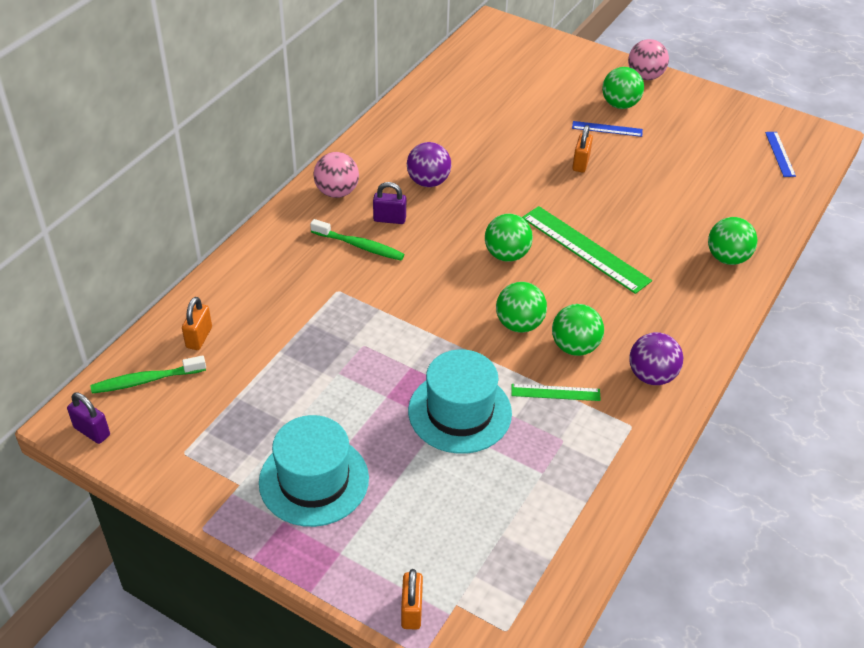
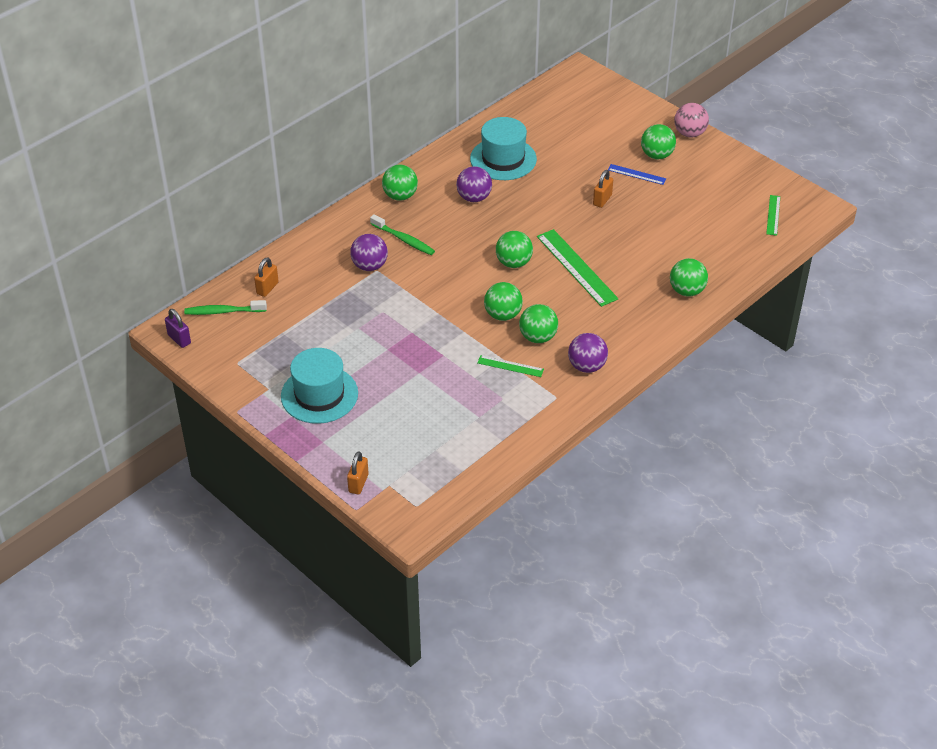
camera: 15 degrees right, 0 degrees up
pink ball [313,152,359,198] -> green ball [382,165,418,201]
purple padlock [373,182,406,224] -> none
turquoise hat [408,349,512,454] -> turquoise hat moved to [470,117,537,180]
blue ruler [765,132,796,177] -> green ruler [766,195,780,236]
none -> purple ball [350,234,388,271]

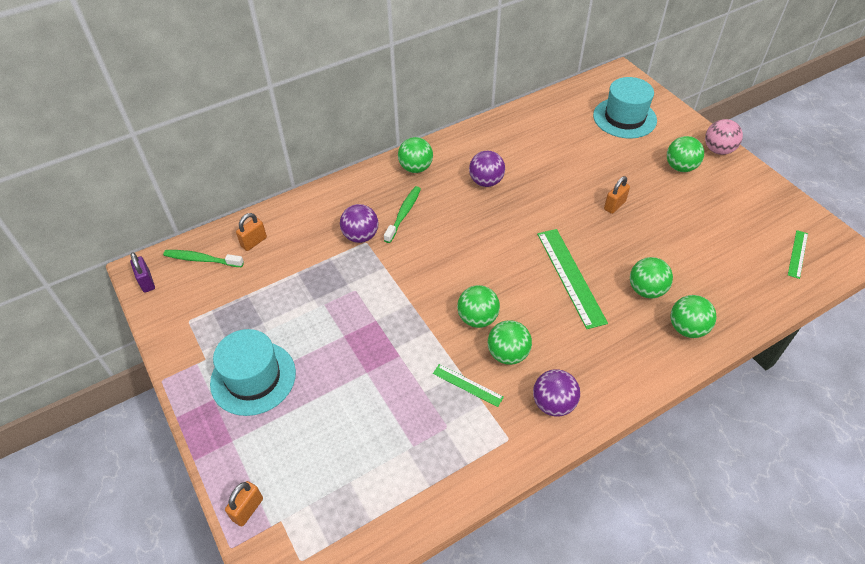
camera: 15 degrees right, 5 degrees up
green toothbrush [370,214,435,255] -> green toothbrush turned 120 degrees counterclockwise [384,186,421,243]
turquoise hat [470,117,537,180] -> turquoise hat moved to [593,77,657,139]
green ball [496,231,533,268] -> green ball moved to [630,257,673,298]
blue ruler [608,164,666,185] -> none

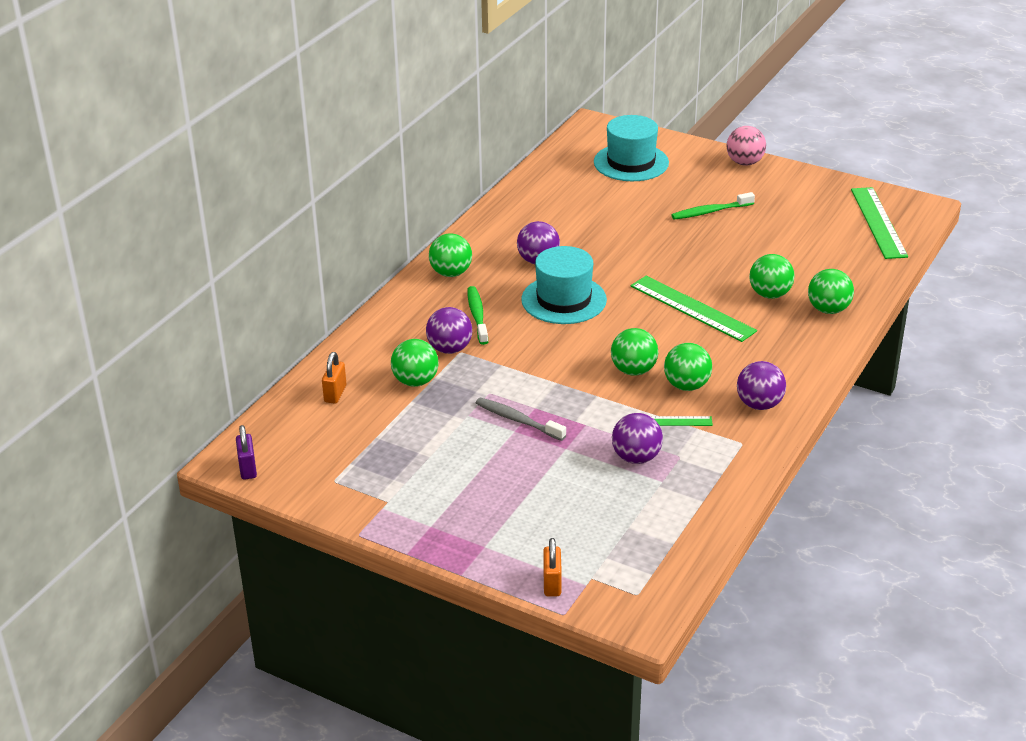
camera: 30 degrees left, 15 degrees down
purple padlock [130,252,155,293] -> purple padlock turned 45 degrees clockwise [236,425,257,480]
green toothbrush [163,250,244,267] -> green toothbrush moved to [672,192,755,220]
turquoise hat [210,329,296,416] -> turquoise hat moved to [521,246,607,324]
orange padlock [604,176,630,214] -> none
green ball [667,136,704,172] -> green ball moved to [391,339,439,387]
green ruler [788,230,808,279] -> green ruler [851,187,908,259], size x1.91
none -> grey toothbrush [476,398,566,441]
none -> purple ball [612,413,663,464]

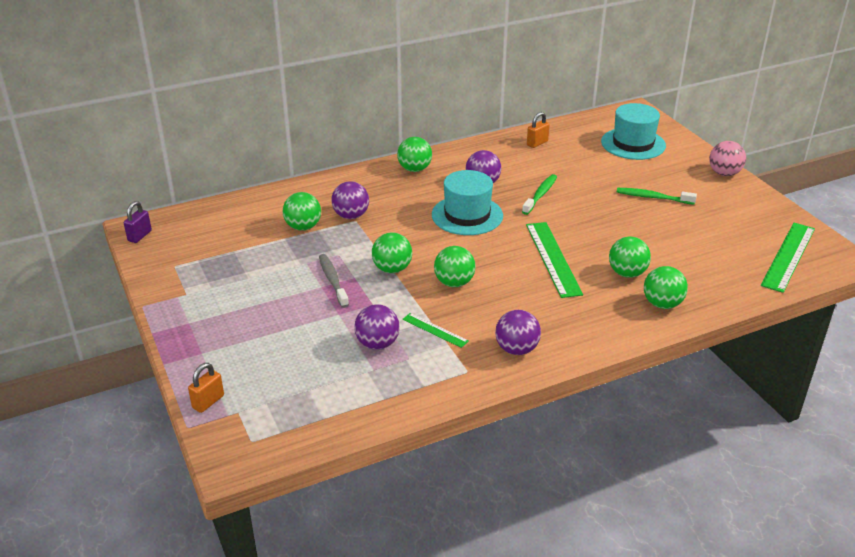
camera: 35 degrees right, 0 degrees up
orange padlock [322,352,346,404] -> orange padlock moved to [527,112,550,148]
green toothbrush [468,286,488,345] -> green toothbrush moved to [522,174,557,215]
green ball [664,343,712,391] -> green ball moved to [372,232,412,273]

